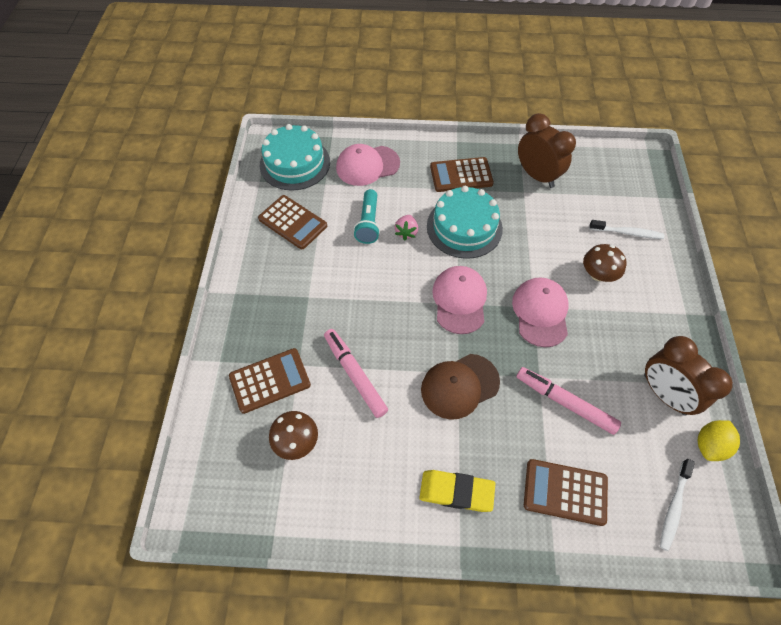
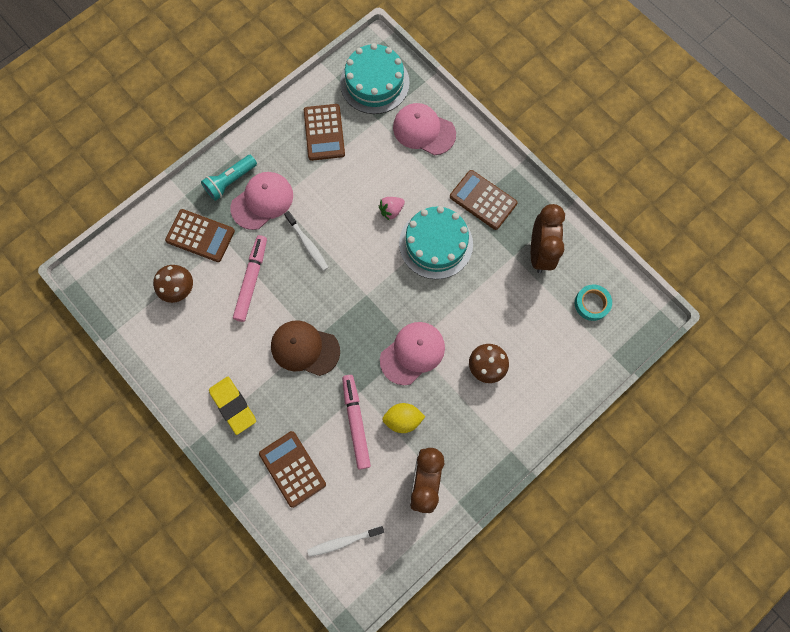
camera: 45 degrees right, 15 degrees up
turquoise flashlight [353,189,380,244] -> turquoise flashlight moved to [201,155,257,201]
pink cap [432,266,487,334] -> pink cap moved to [231,172,293,230]
white toothbrush [589,220,664,239] -> white toothbrush moved to [284,211,329,271]
yellow lemon [698,420,740,461] -> yellow lemon moved to [382,403,426,433]
none -> turquoise tape [575,284,612,321]

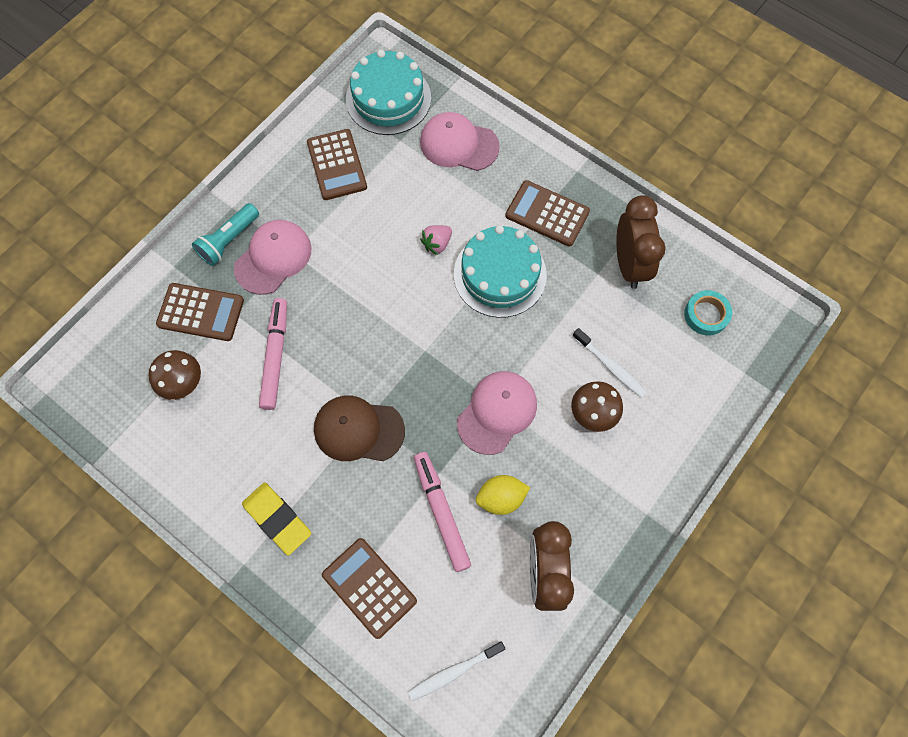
camera: 10 degrees left, 5 degrees down
white toothbrush [284,211,329,271] -> white toothbrush moved to [572,328,647,398]

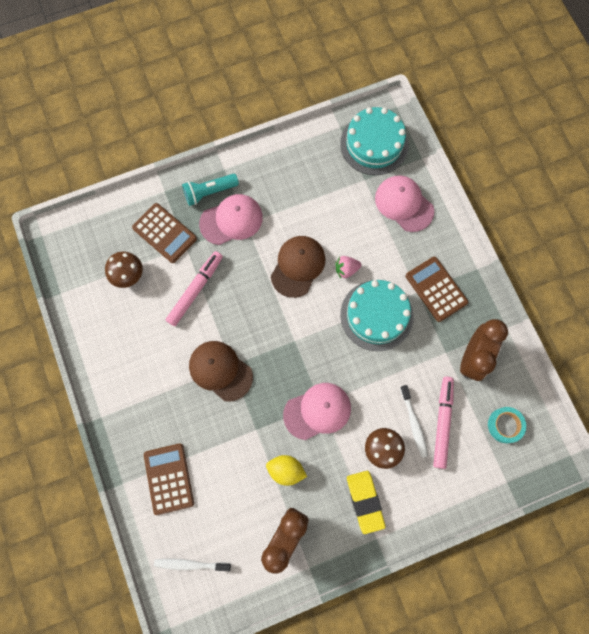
camera: 30 degrees right, 5 degrees up
yellow eraser [242,482,311,556] -> yellow eraser moved to [347,471,386,534]
brown calculator [307,129,367,200] -> none
pink marker [414,452,471,572] -> pink marker moved to [433,377,454,469]
none -> brown cap [271,236,325,298]

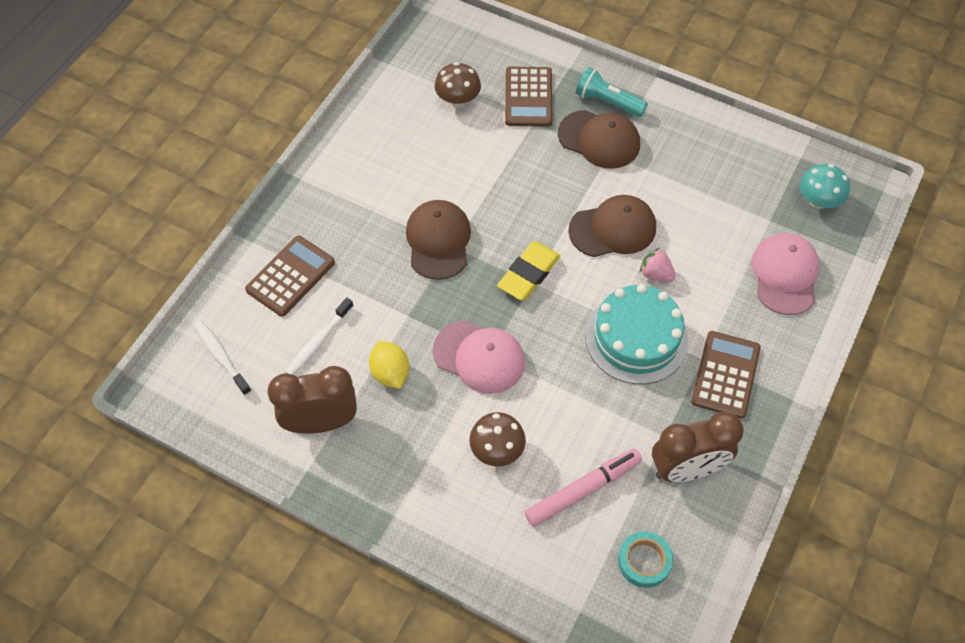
camera: 50 degrees right, 15 degrees down
pink marker [166,251,223,326] -> none
pink cap [199,194,263,245] -> brown cap [558,110,640,169]
turquoise cake [340,107,409,175] -> turquoise mushroom [800,164,850,209]
yellow eraser [347,471,386,534] -> yellow eraser moved to [497,242,561,300]
white toothbrush [400,385,428,458] -> white toothbrush moved to [285,298,354,375]

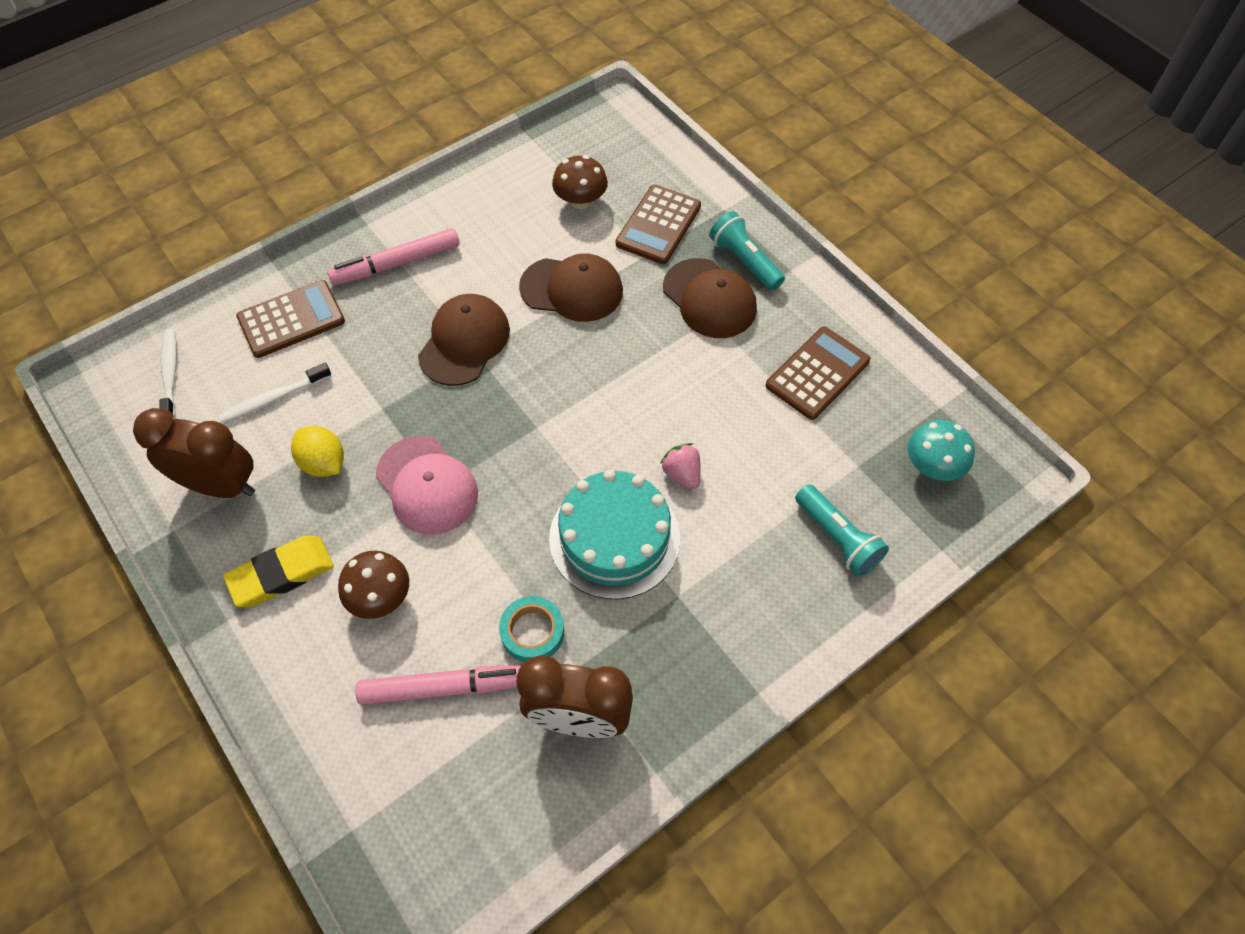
camera: 25 degrees right, 0 degrees up
yellow lemon [369,341,409,389] -> yellow lemon turned 45 degrees counterclockwise [291,426,344,477]
yellow eraser [497,242,561,300] -> yellow eraser moved to [223,535,334,607]
brown cap [568,195,656,257] -> brown cap moved to [519,253,623,322]
turquoise tape [618,531,673,588] -> turquoise tape moved to [499,596,564,662]
brown calculator [691,331,761,419] -> brown calculator moved to [766,327,870,420]
pink cap [752,233,820,315] -> turquoise flashlight [795,484,889,577]
none -> pink marker [327,228,459,286]

